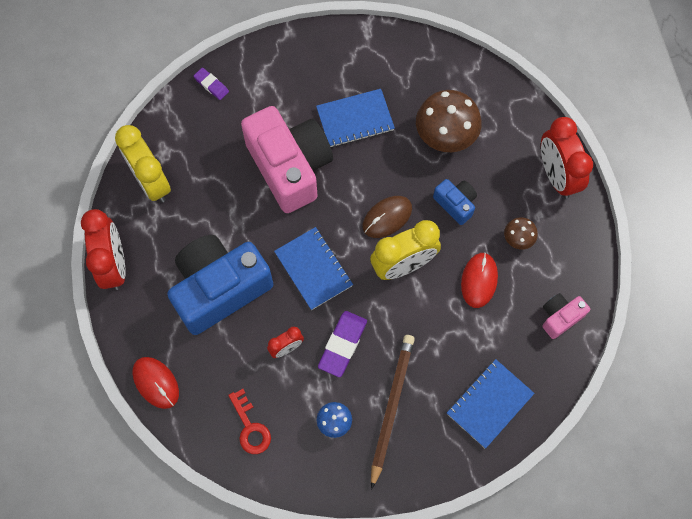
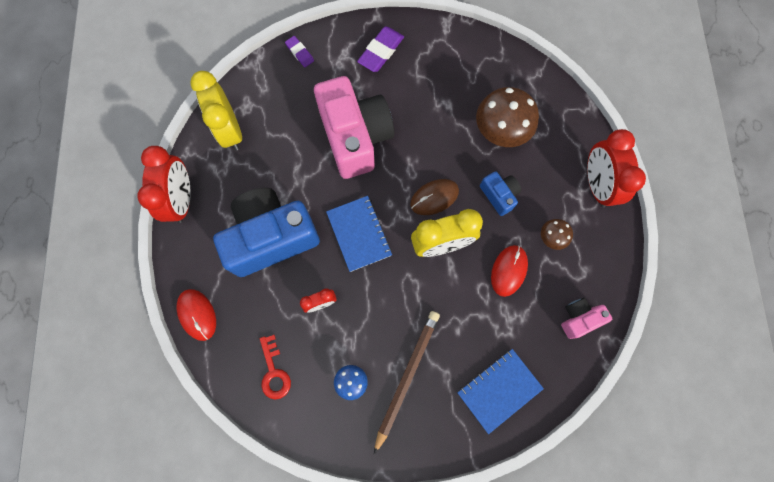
camera: 10 degrees right, 5 degrees up
blue notebook [316,89,395,147] -> none
purple eraser [318,311,367,377] -> purple eraser moved to [357,26,404,72]

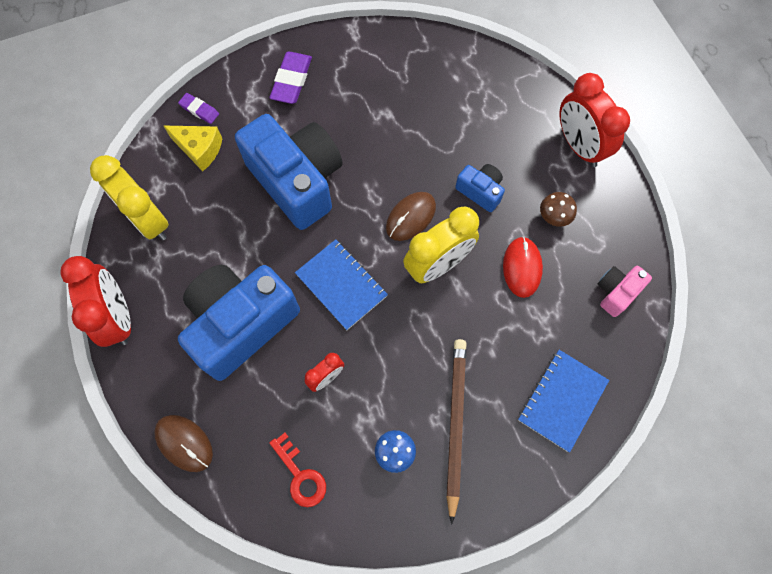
camera: 20 degrees left, 5 degrees down
red mouse [177,289,216,341] -> brown mouse [154,415,213,472]
pink camera [314,76,394,179] -> blue camera [235,114,342,230]
brown mushroom [476,87,539,147] -> none
none -> yellow cheese [164,126,222,171]

